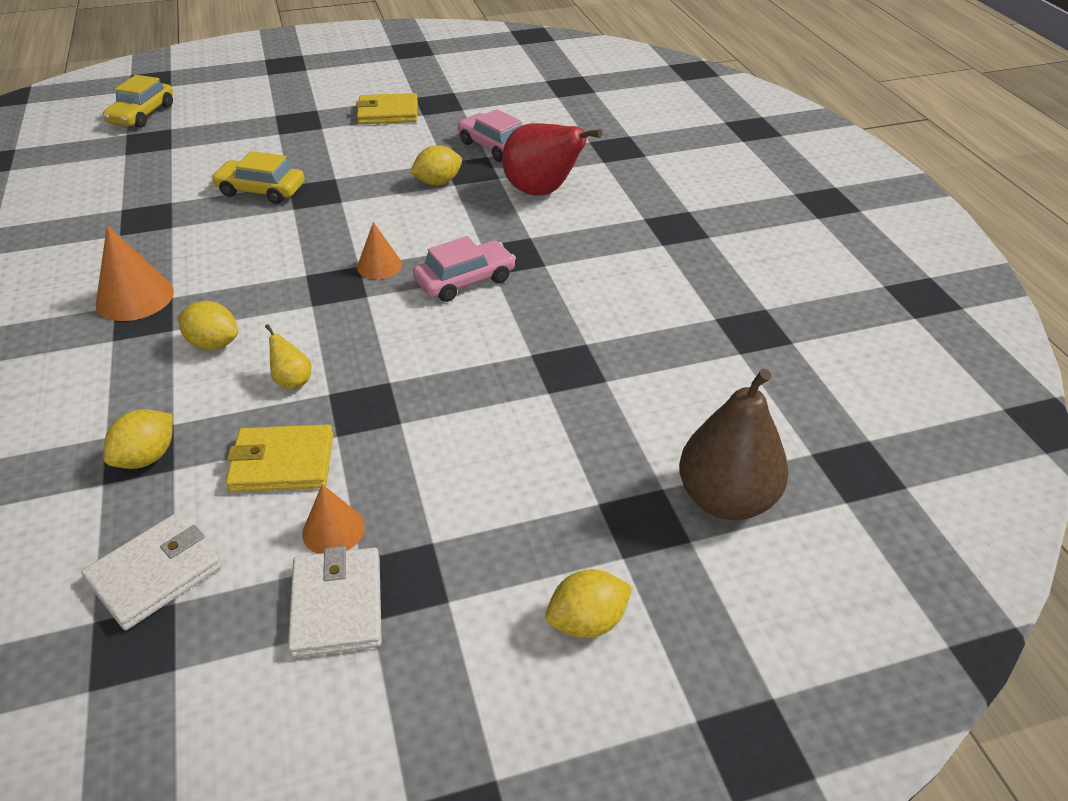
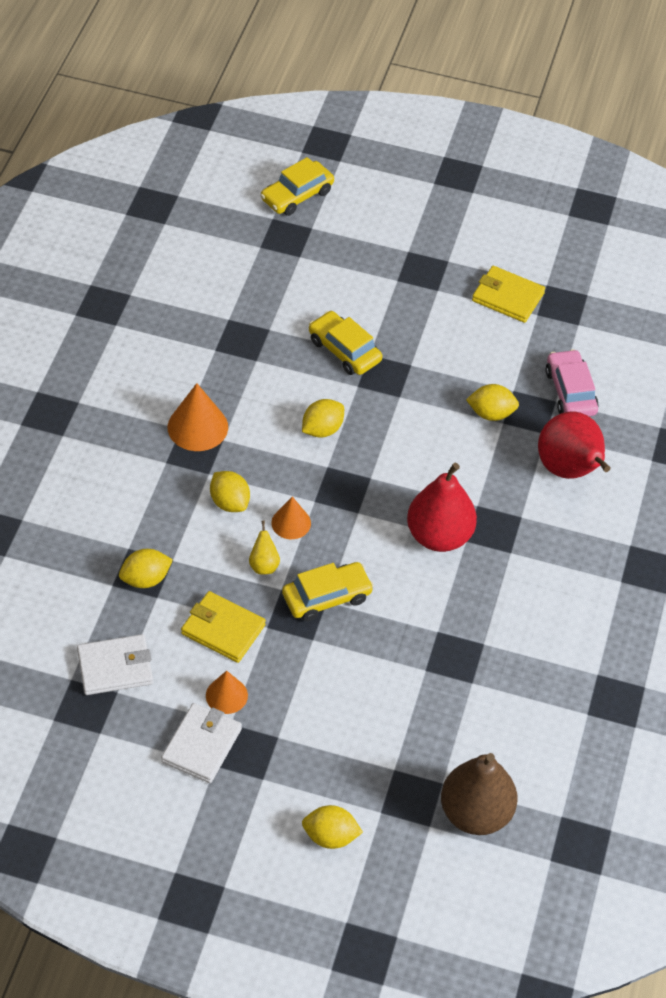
camera: 30 degrees right, 10 degrees up
orange cone [357,222,402,279] -> orange cone moved to [271,497,311,539]
pink car [413,236,516,302] -> red pear [407,463,477,552]
none -> yellow car [282,562,374,621]
none -> yellow lemon [302,399,344,438]

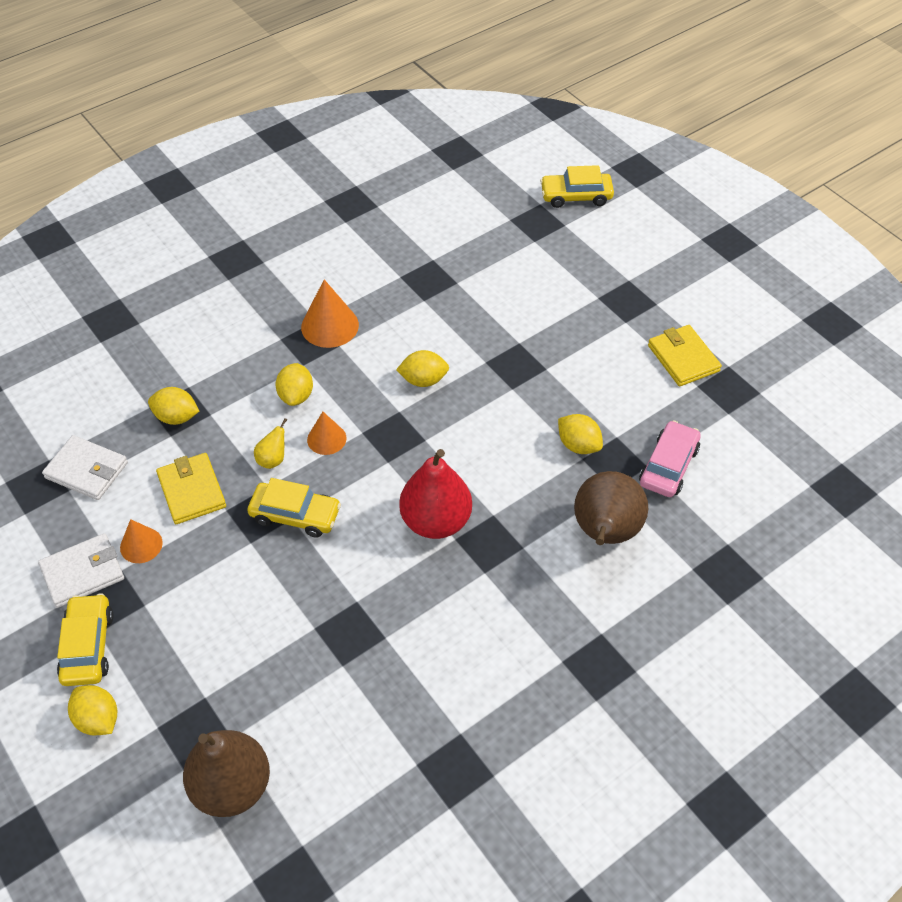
camera: 40 degrees right, 0 degrees up
yellow car [309,311,382,375] -> yellow car moved to [57,593,114,686]
red pear [538,411,611,479] -> brown pear [574,471,648,545]

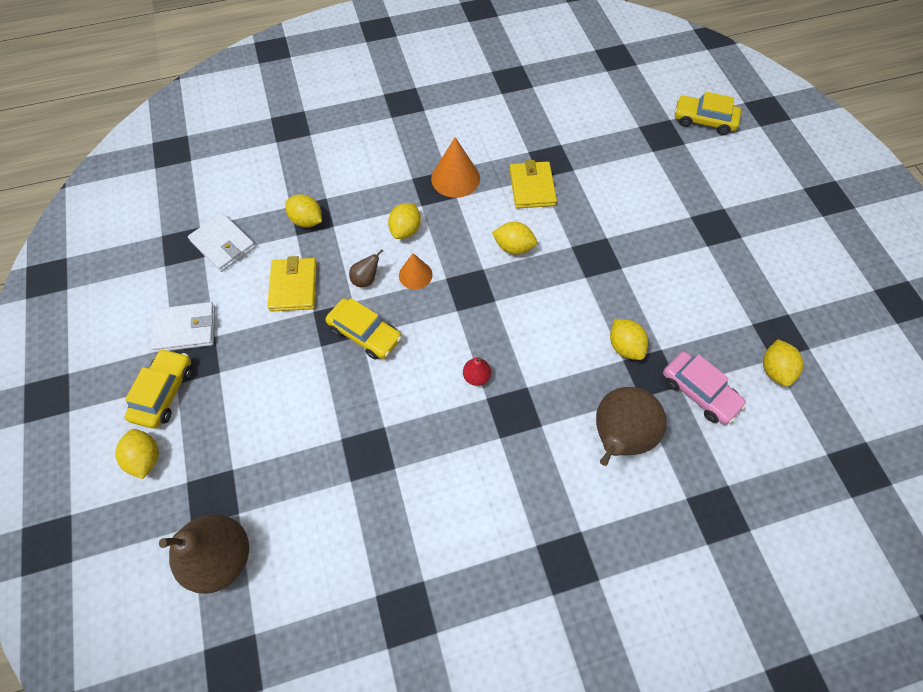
camera: 20 degrees right, 10 degrees up
orange cone [120,519,163,563] -> none
yellow pear [254,418,287,469] -> brown pear [349,249,383,287]
red pear [399,449,472,539] -> red pear [463,357,491,386], size x0.44
pink car [639,420,701,497] -> pink car turned 90 degrees clockwise [663,351,746,425]
yellow wallet [648,325,722,386] -> yellow wallet moved to [509,160,557,209]
none -> yellow lemon [763,339,804,386]

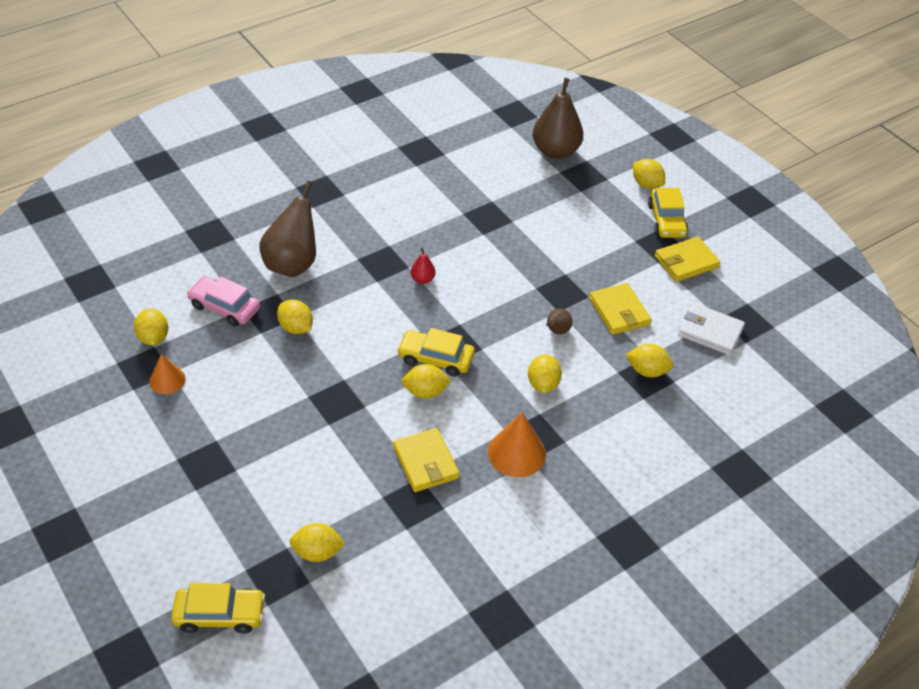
camera: 160 degrees right, 15 degrees down
white wallet [151,302,215,353] -> yellow wallet [655,237,721,282]
yellow car [325,298,402,360] -> yellow car moved to [397,328,475,377]
orange cone [399,253,432,290] -> orange cone moved to [149,354,186,394]
none -> yellow lemon [289,523,346,562]

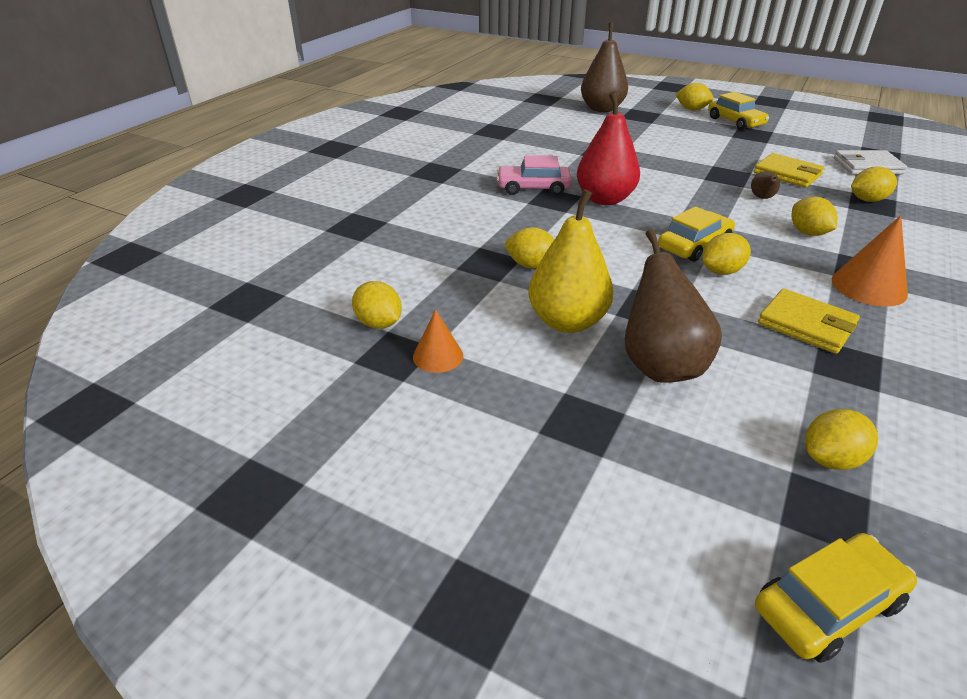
camera: 25 degrees left, 10 degrees down
pink car [187,276,260,327] -> pink car moved to [497,155,572,195]
brown pear [259,181,316,277] -> brown pear moved to [624,229,722,383]
yellow car [397,328,475,377] -> yellow car turned 150 degrees clockwise [658,206,735,262]
red pear [411,247,435,284] -> red pear [577,91,640,205], size x2.26
yellow wallet [655,237,721,282] -> none
none -> yellow pear [528,189,613,333]

